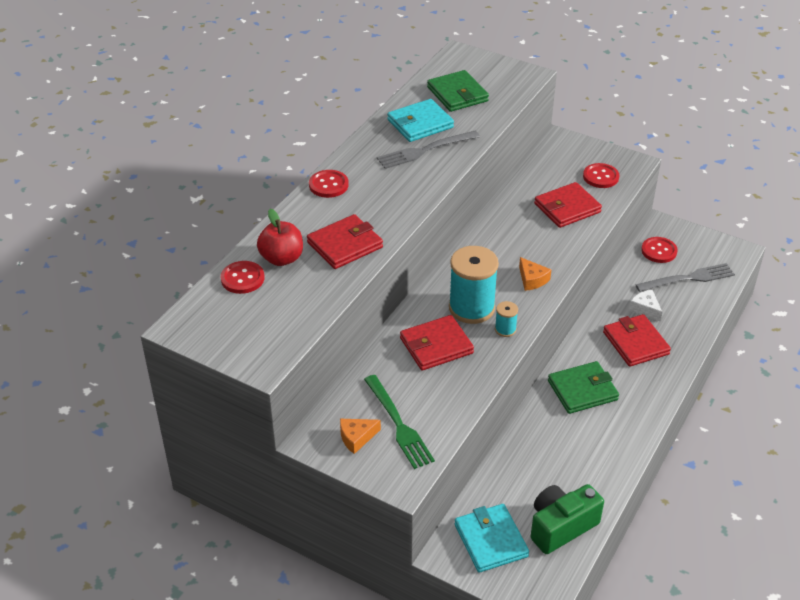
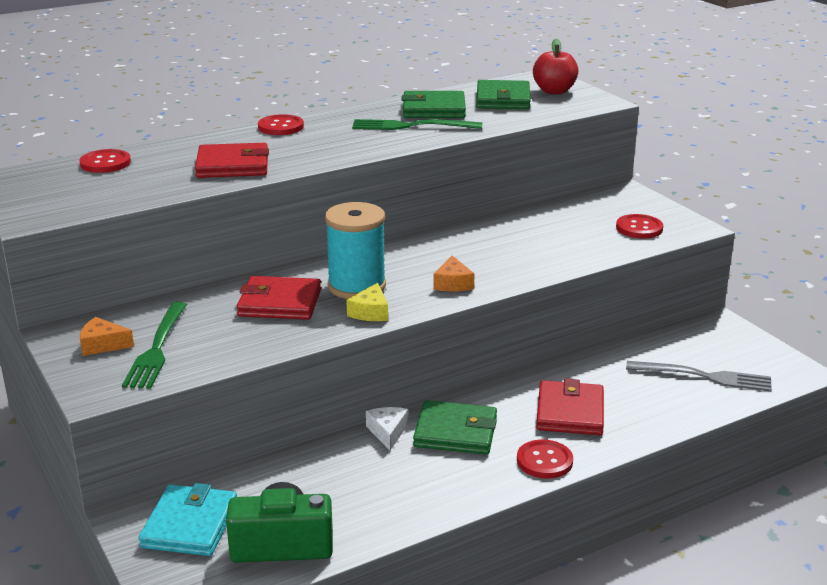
camera: 30 degrees right, 15 degrees down
red apple [257,209,303,266] -> red apple moved to [533,39,578,94]
grey fork [377,131,480,169] -> green fork [352,119,482,130]
turquoise wallet [387,99,454,142] -> green wallet [402,91,466,118]
turquoise spool [495,301,518,337] -> yellow cheese [346,282,388,321]
red wallet [534,182,602,228] -> none
white cheese [629,290,662,322] -> white cheese moved to [366,407,408,450]
red button [641,237,678,263] -> red button moved to [517,440,573,479]

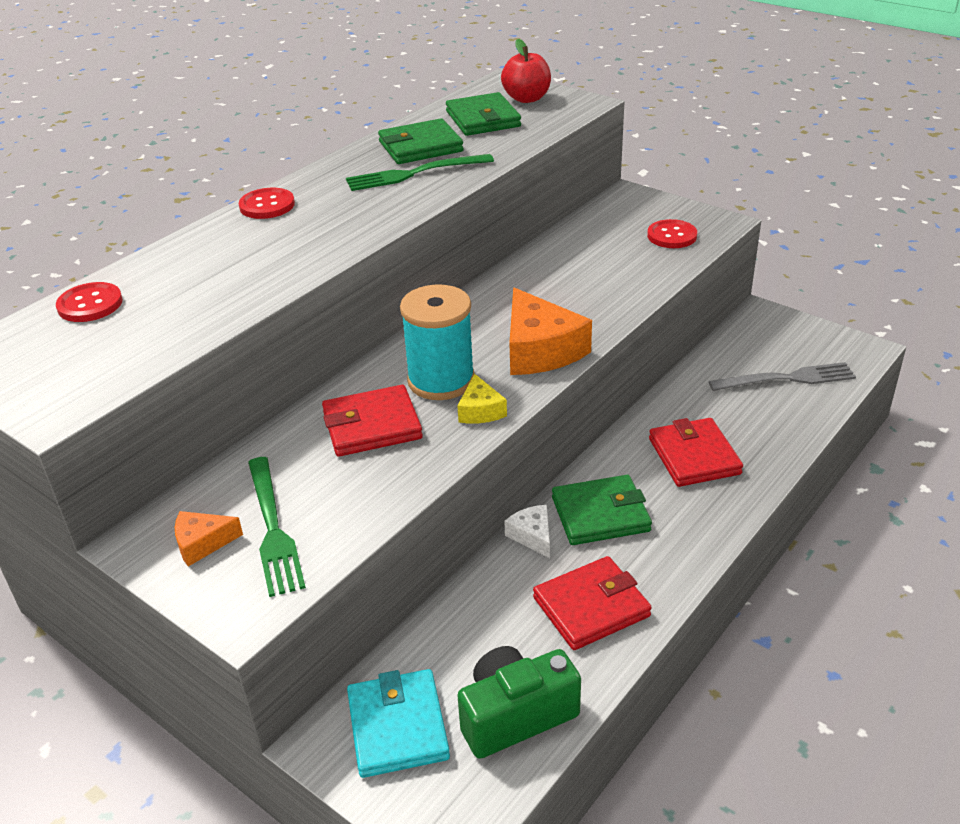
camera: 20 degrees left, 10 degrees up
red wallet [195,143,269,178] -> red wallet moved to [533,556,652,650]
orange cheese [433,255,475,292] -> orange cheese [510,288,592,375], size x1.94
red button [517,440,573,479] -> none

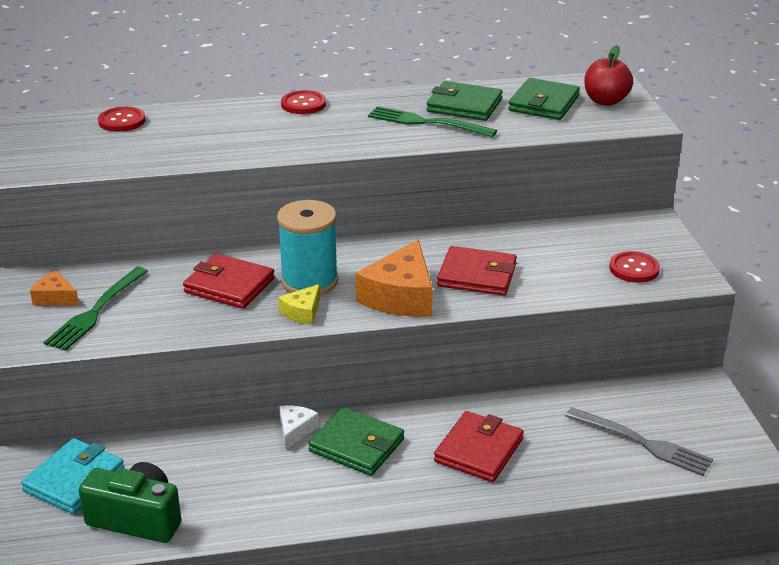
camera: 40 degrees right, 5 degrees down
red wallet [533,556,652,650] -> red wallet moved to [437,246,517,296]

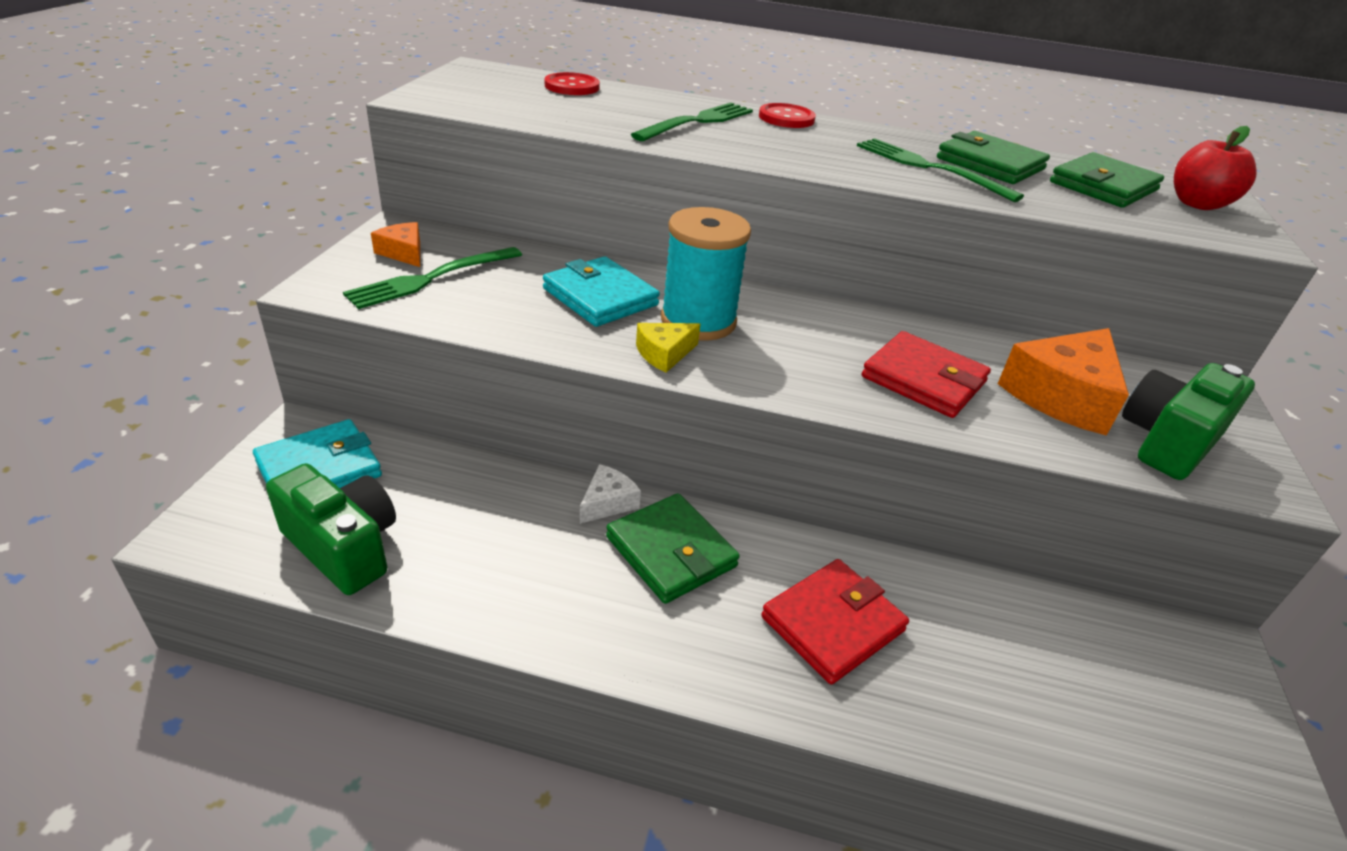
camera: 20 degrees right, 5 degrees up
red wallet [183,254,275,309] -> turquoise wallet [543,256,660,327]
orange cheese [356,240,433,317] -> orange cheese moved to [998,328,1129,436]
grey fork [566,408,713,476] -> none
red button [609,251,660,283] -> green camera [1122,363,1255,480]
none -> green fork [631,103,753,141]

